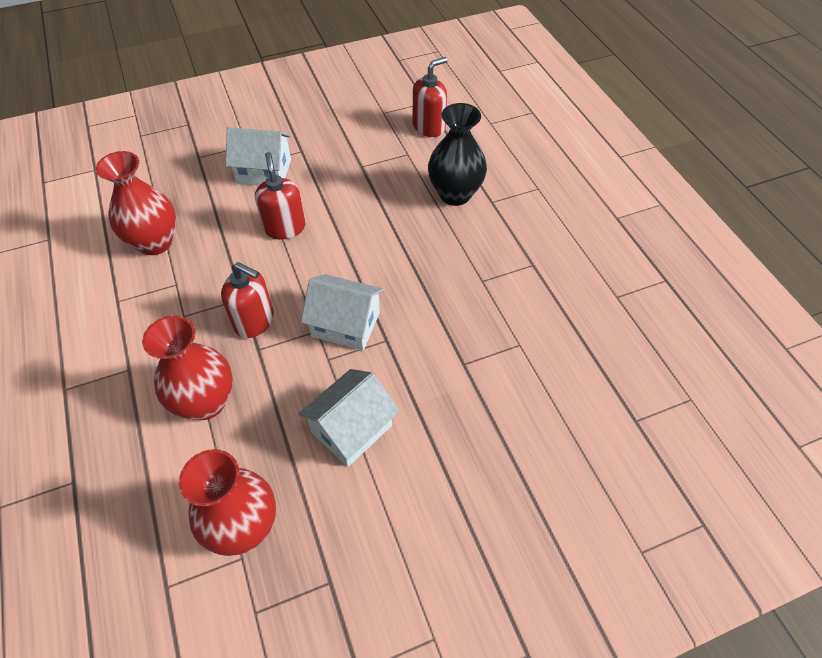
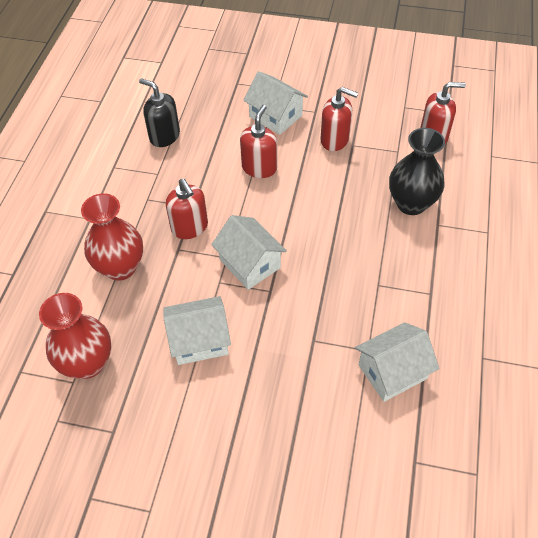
camera: 35 degrees right, 0 degrees up
red vase [96,151,176,255] -> black soap dispenser [139,78,180,147]
none -> red soap dispenser [320,87,358,151]
none -> white house [355,322,440,402]

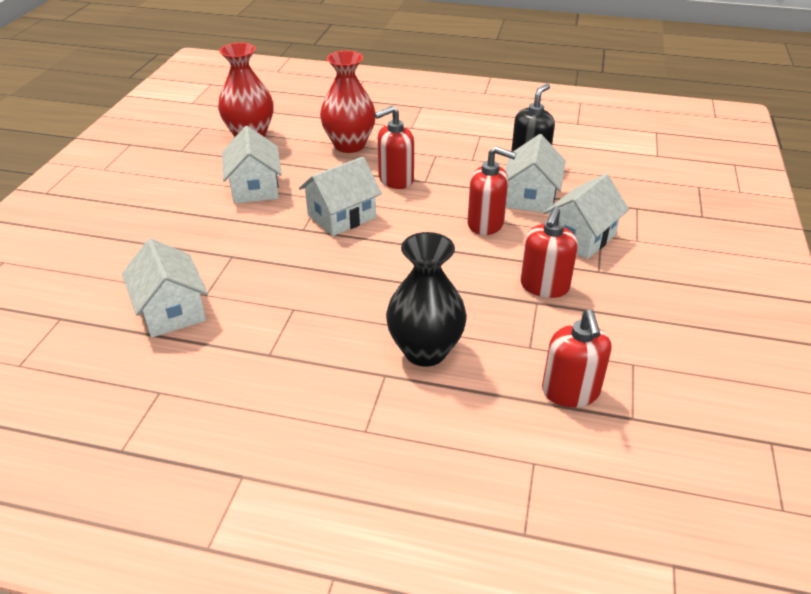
camera: 90 degrees right, 15 degrees down
none -> white house [505,134,566,214]

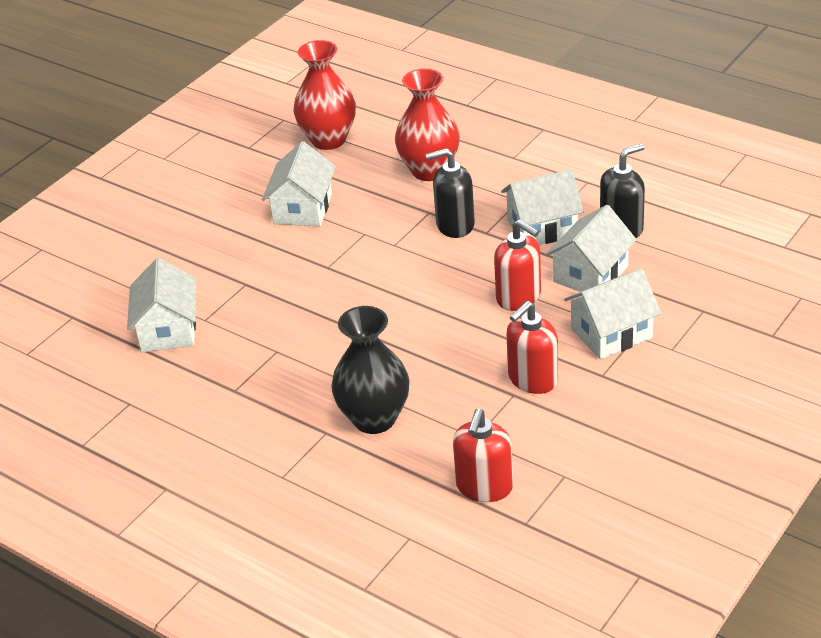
camera: 25 degrees right, 0 degrees up
white house [299,157,382,236] -> white house moved to [501,169,584,245]
red soap dispenser [375,106,414,189] -> black soap dispenser [425,148,475,238]

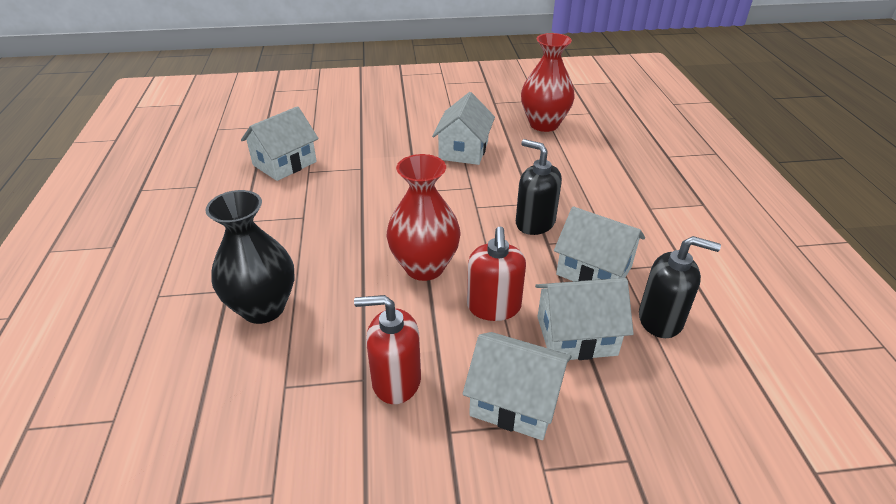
camera: 45 degrees right, 0 degrees up
white house [262,141,336,226] -> white house turned 45 degrees counterclockwise [432,92,495,165]
red vase [395,68,460,181] -> red vase moved to [387,154,461,281]
red soap dispenser [453,409,513,502] -> none

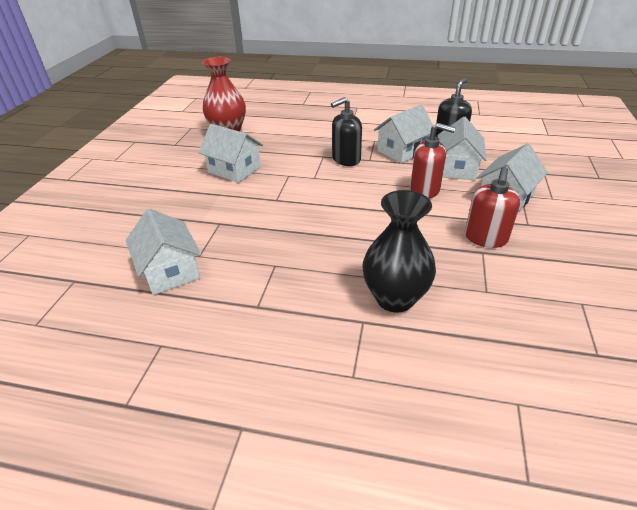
camera: 70 degrees left, 0 degrees up
red vase [387,154,461,281] -> none

